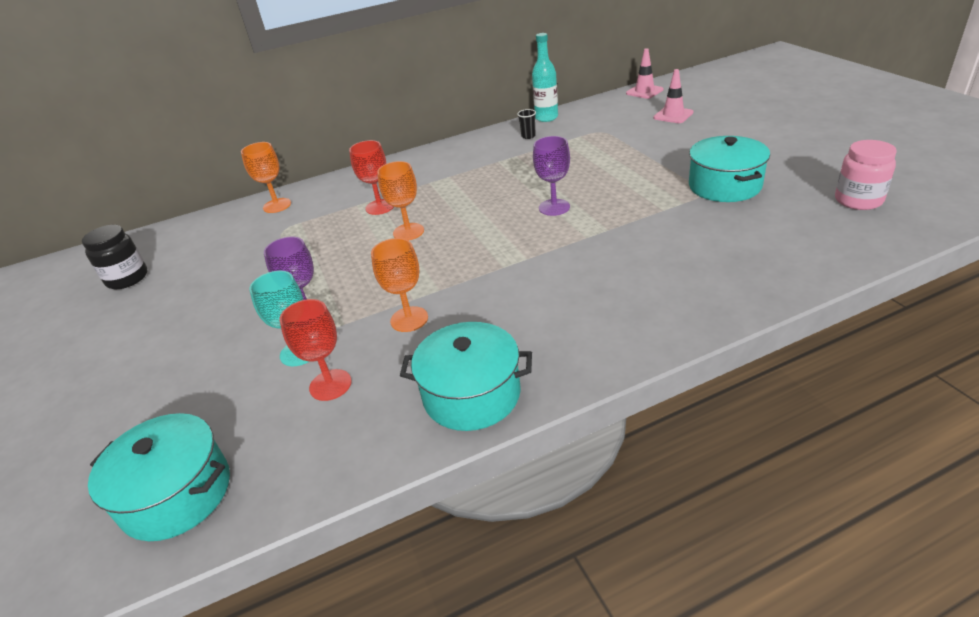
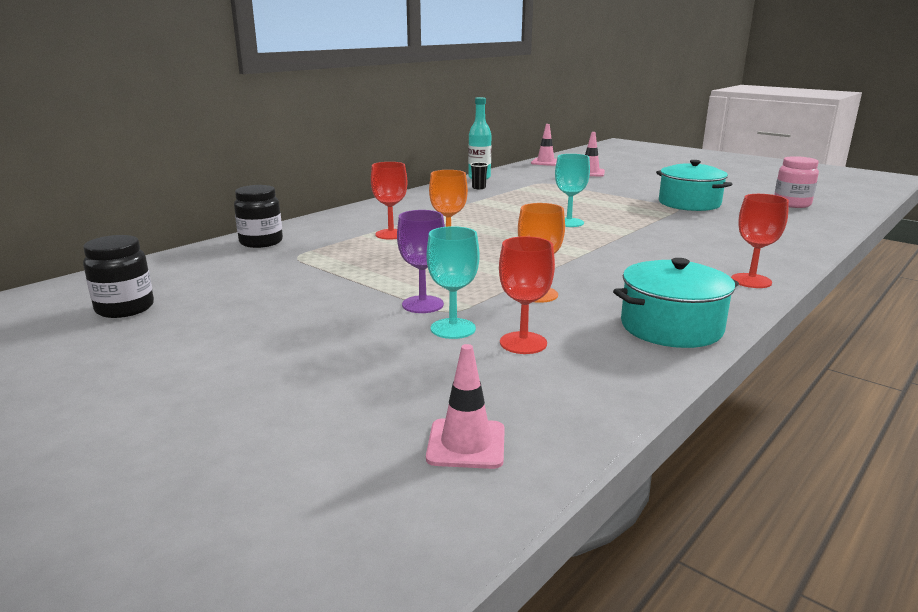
camera: 30 degrees left, 15 degrees down
turquoise pot [88,413,230,541] -> pink traffic cone [426,344,505,469]
orange goblet [241,142,291,213] -> black jar [234,185,283,248]
purple goblet [533,136,570,216] -> turquoise goblet [555,154,590,227]
none -> red goblet [731,194,789,288]

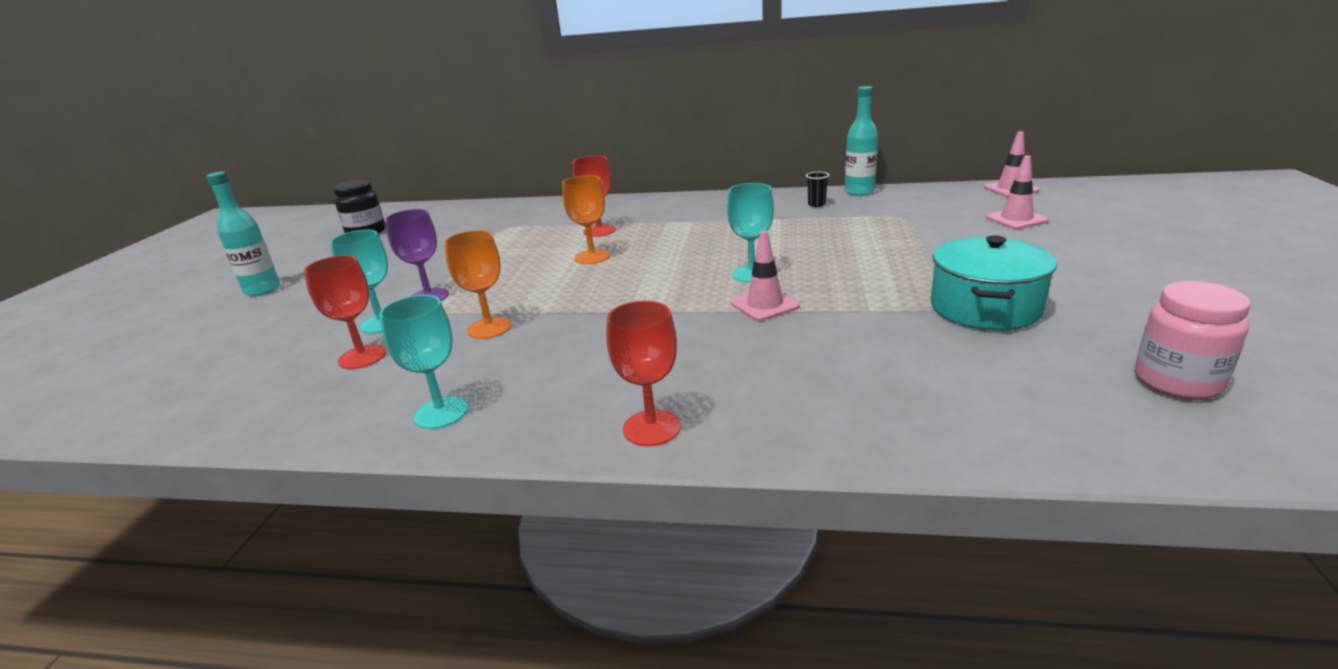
camera: 60 degrees right, 5 degrees up
black jar [234,185,283,248] -> none
pink traffic cone [426,344,505,469] -> pink traffic cone moved to [731,231,800,321]
turquoise pot [613,258,739,348] -> turquoise goblet [379,295,468,429]
none -> turquoise bottle [206,172,280,296]

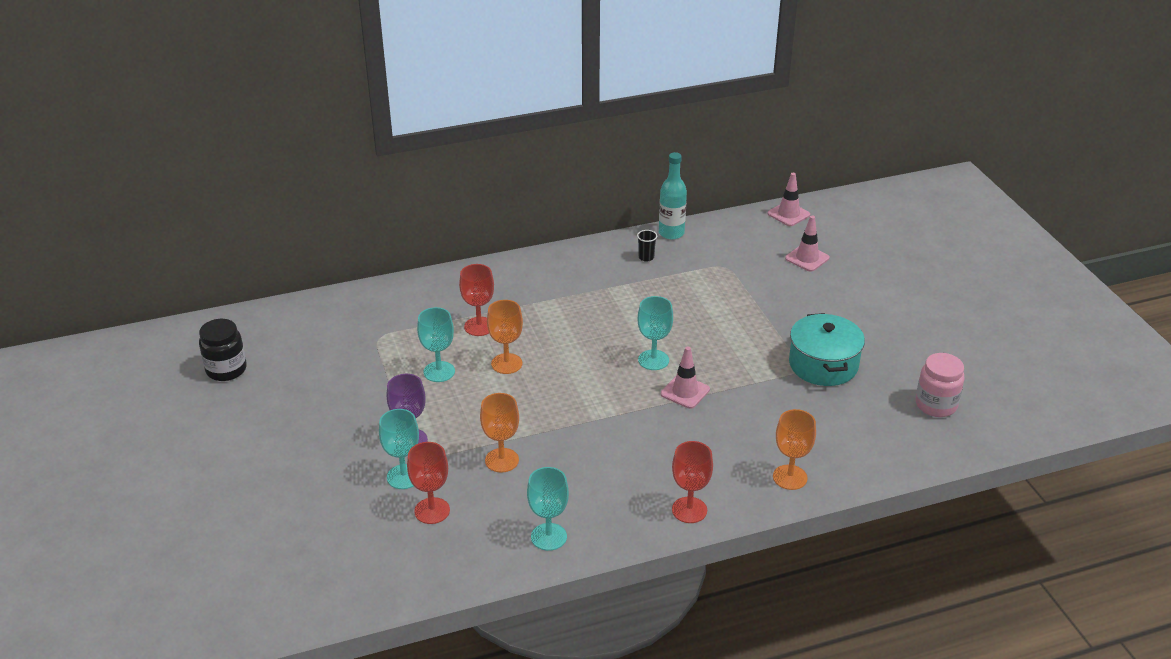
camera: 30 degrees left, 10 degrees up
turquoise bottle [206,172,280,296] -> none
none -> turquoise goblet [417,307,455,382]
none -> orange goblet [773,409,816,490]

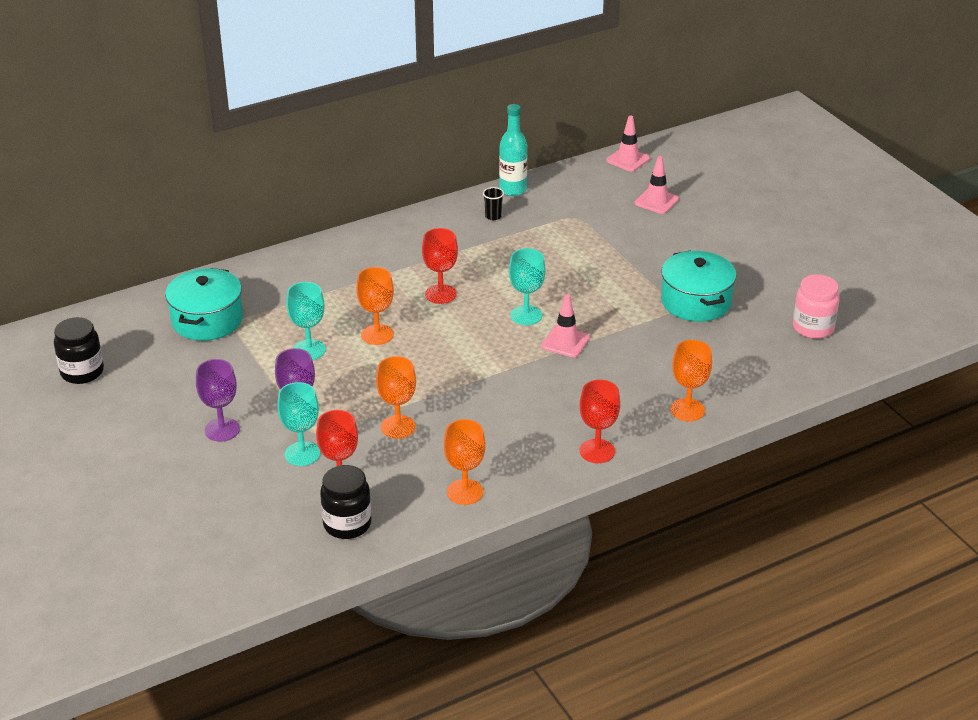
camera: 10 degrees left, 0 degrees up
red goblet [459,264,494,336] -> red goblet moved to [422,228,458,304]
turquoise goblet [527,467,569,551] -> orange goblet [444,419,485,505]
none -> turquoise pot [165,268,243,341]
none -> purple goblet [196,359,240,442]
none -> black jar [320,465,371,539]

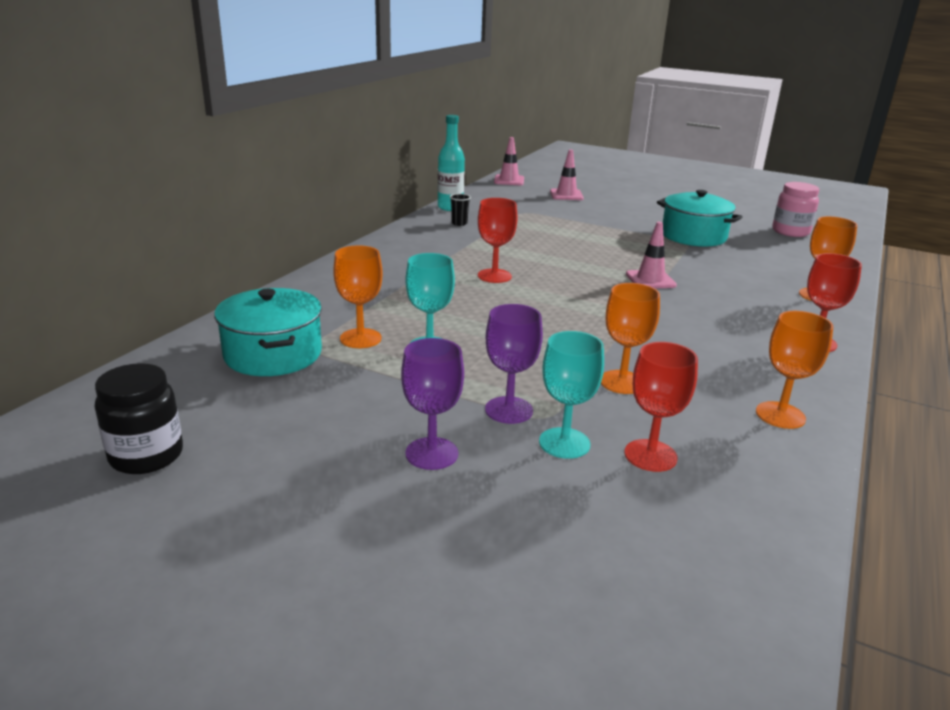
camera: 35 degrees left, 10 degrees down
black jar [320,465,371,539] -> none
orange goblet [356,267,394,345] -> orange goblet moved to [333,245,383,348]
turquoise goblet [509,248,545,325] -> none

